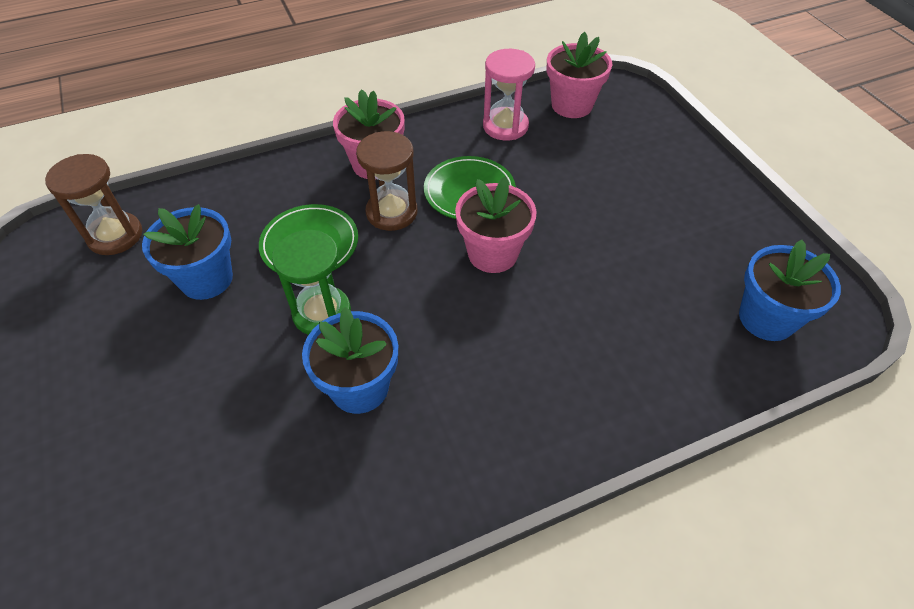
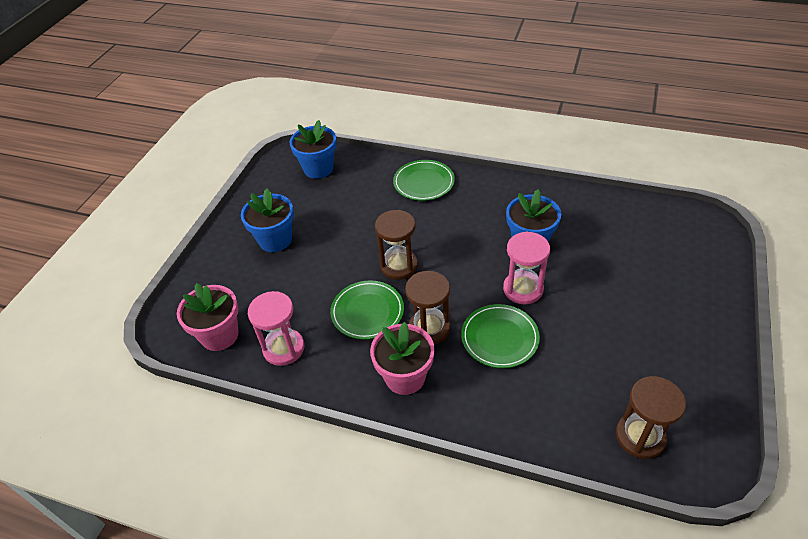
camera: 135 degrees left, 5 degrees down
blue flower pot [142,204,233,300] -> blue flower pot moved to [241,188,294,252]
green hourglass [272,230,351,335] -> pink hourglass [503,232,550,304]
pink flower pot [455,176,537,273] -> brown hourglass [375,210,418,280]
none -> green plate [393,160,455,201]

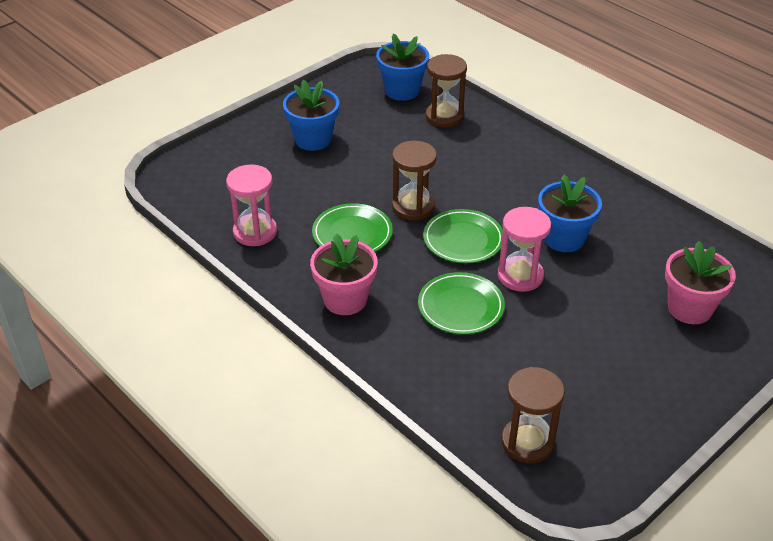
camera: 25 degrees right, 5 degrees down
pink flower pot [177,283,239,351] -> pink flower pot moved to [665,241,736,324]
green plate [393,160,455,201] -> green plate moved to [423,209,503,264]
brown hourglass [405,271,450,345] -> brown hourglass moved to [425,54,467,127]

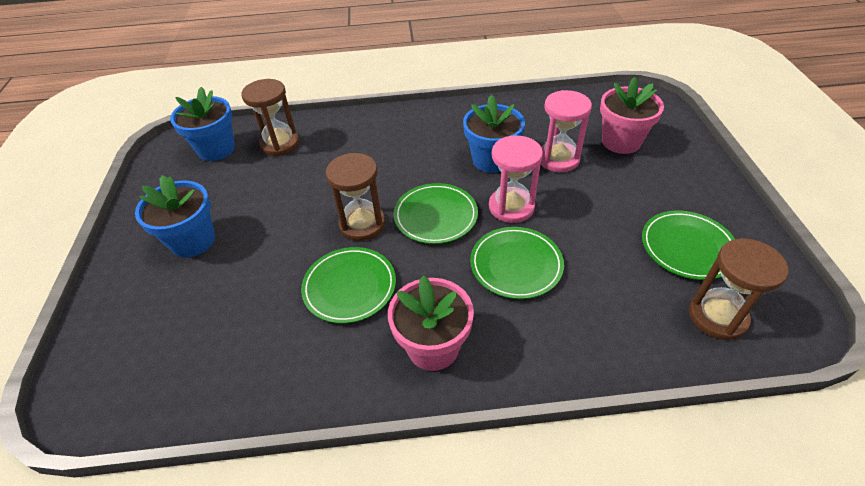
camera: 50 degrees left, 5 degrees up
pink hourglass [226,164,277,246] -> pink hourglass moved to [540,90,592,172]
none -> green plate [642,211,735,280]

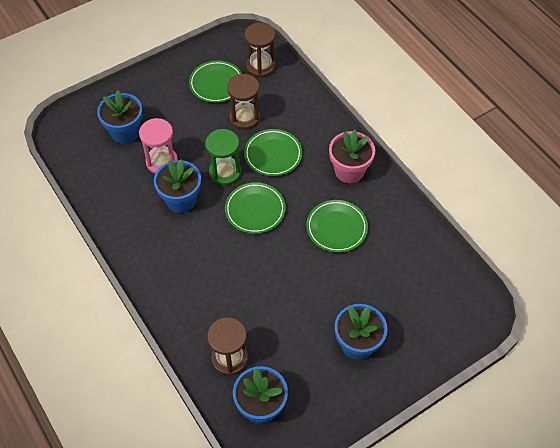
camera: 120 degrees left, 10 degrees up
brown hourglass [326,153,385,241] -> brown hourglass moved to [227,74,260,130]
pink hourglass [489,135,543,223] -> green hourglass [205,129,241,186]
pink flower pot [600,77,664,154] -> blue flower pot [97,91,143,144]

